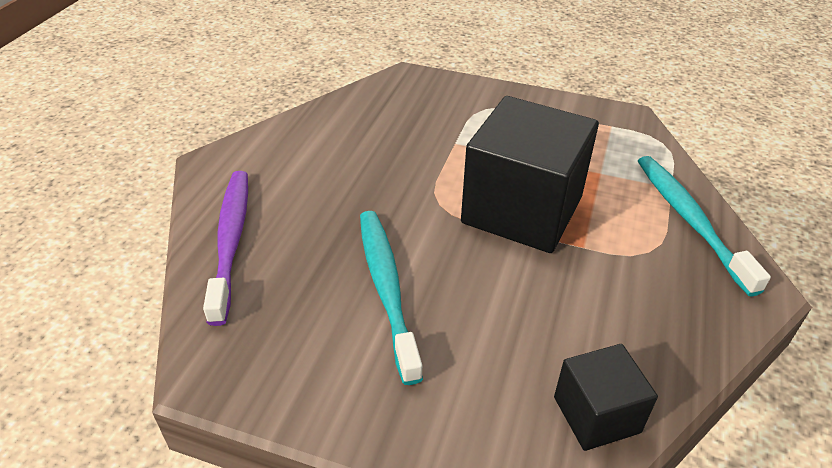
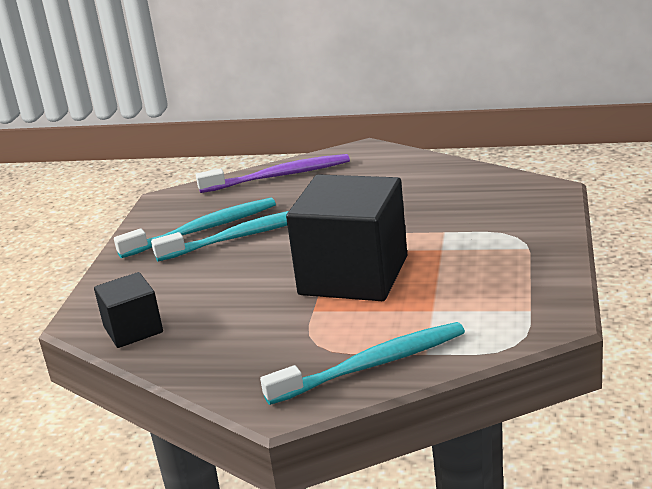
camera: 85 degrees right, 15 degrees down
none -> turquoise toothbrush [114,197,276,258]

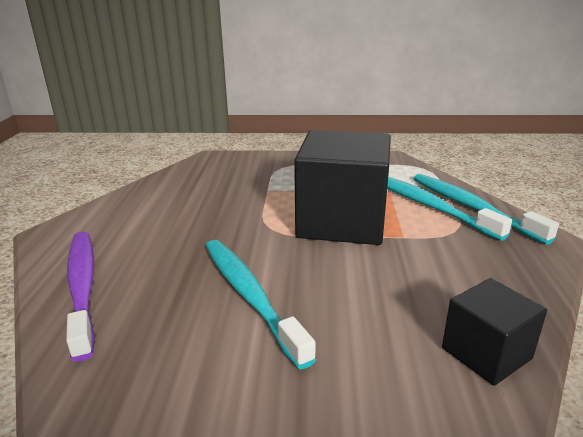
camera: 100 degrees left, 0 degrees up
turquoise toothbrush [114,197,276,258] -> turquoise toothbrush moved to [387,177,512,241]

